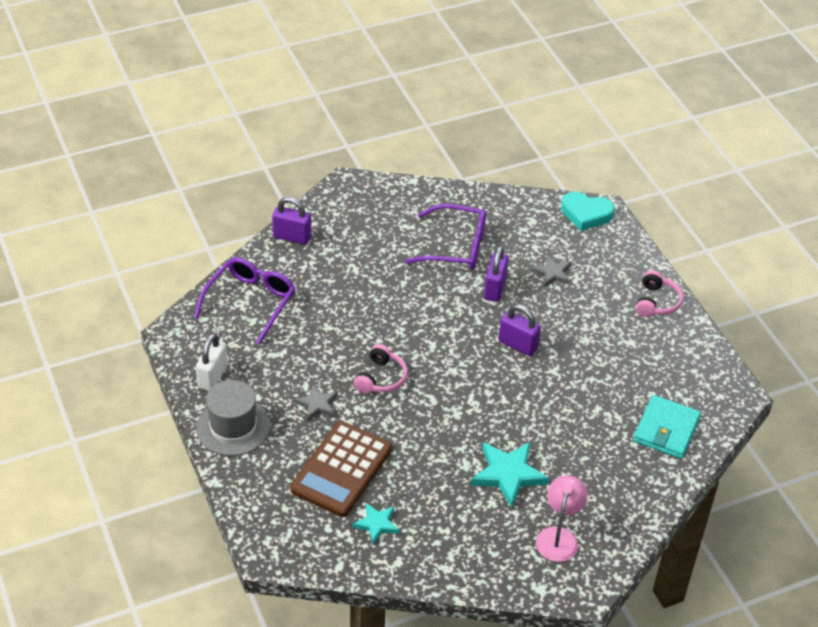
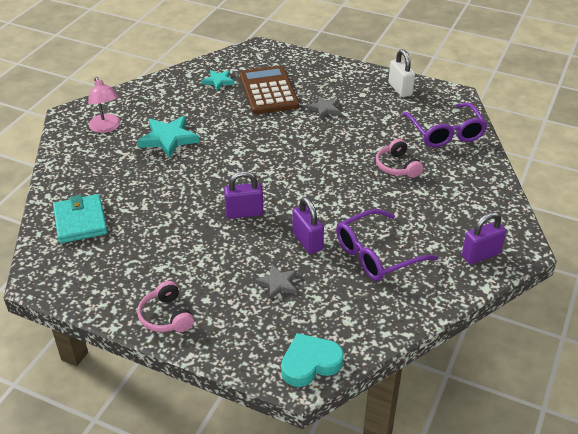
camera: 140 degrees right, 5 degrees down
grey hat [196,380,270,456] -> none
purple padlock [272,197,312,245] -> purple padlock moved to [462,212,506,264]
pink headphones [354,344,407,393] -> pink headphones moved to [376,139,423,178]

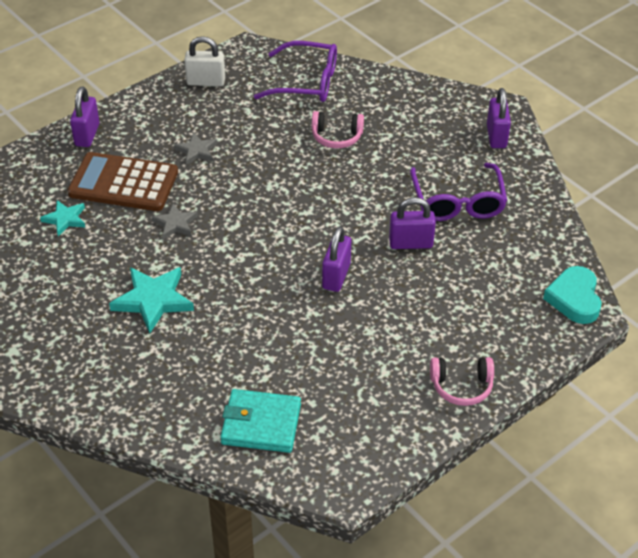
camera: 65 degrees left, 5 degrees up
pink lamp [88,77,120,133] -> none
grey star [255,265,297,300] -> grey star moved to [152,203,198,239]
none -> purple padlock [70,87,99,147]

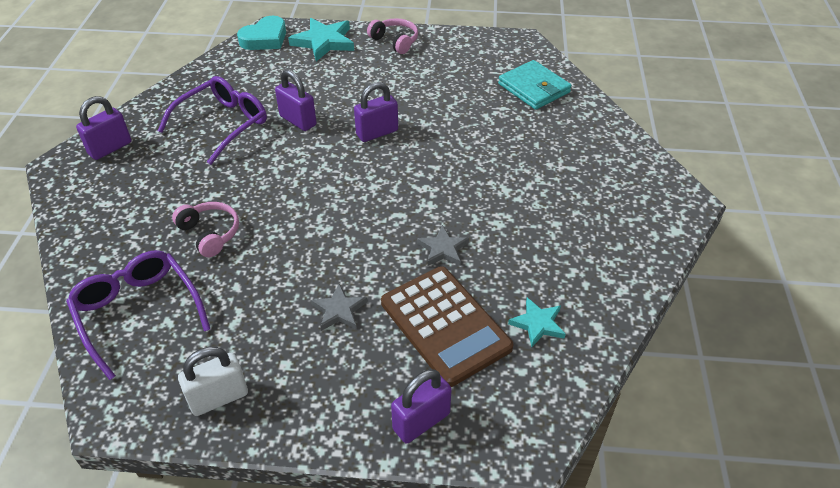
camera: 135 degrees left, 0 degrees up
turquoise star [109,267,194,334] -> turquoise star moved to [288,18,354,61]
white padlock [184,36,225,86] -> white padlock turned 75 degrees counterclockwise [178,347,248,416]

